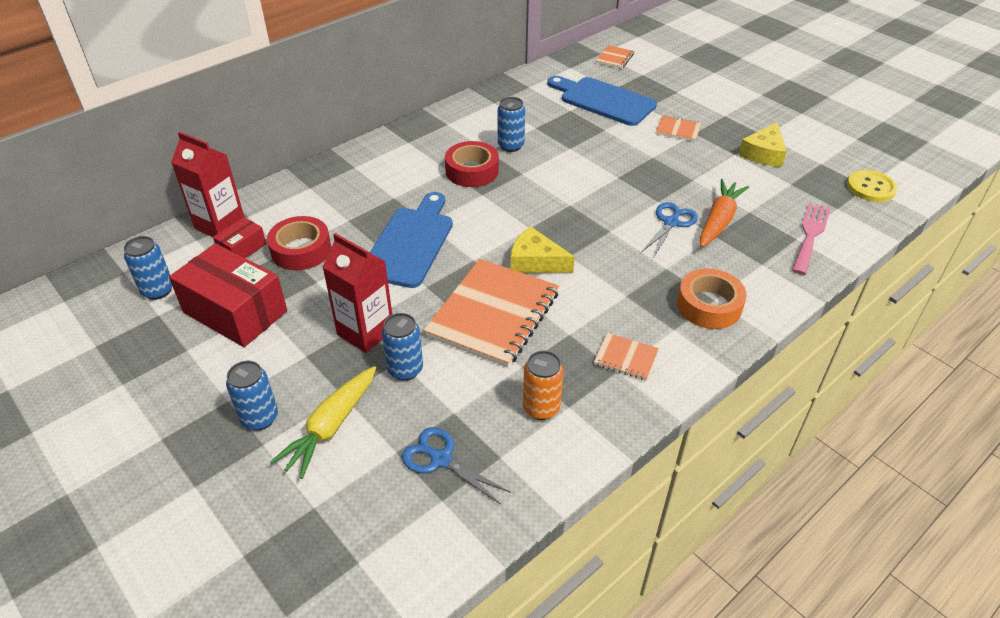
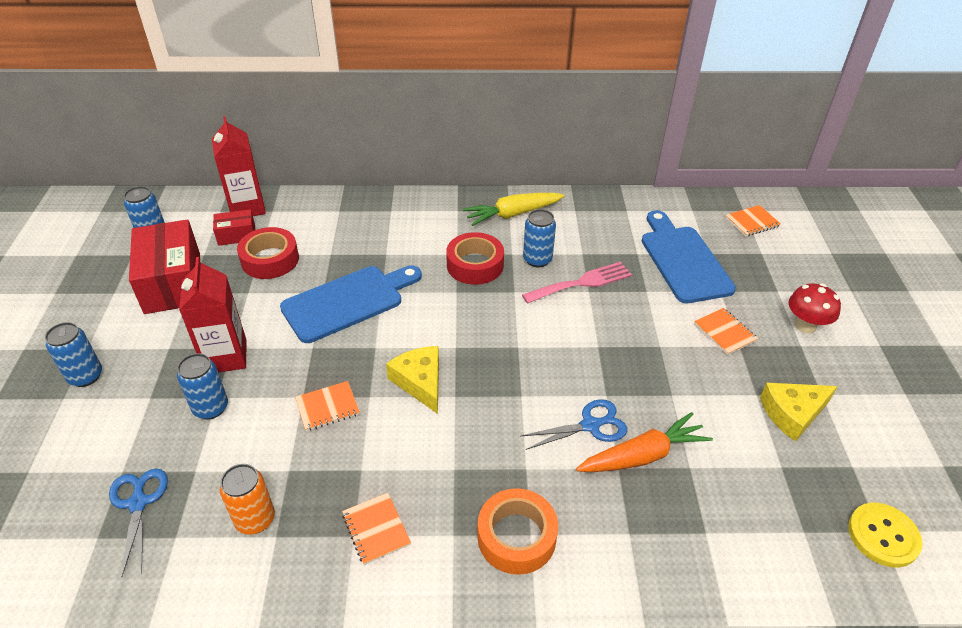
camera: 40 degrees right, 0 degrees up
yellow carrot [270,366,376,479] -> yellow carrot moved to [463,193,565,226]
orange notebook [423,259,559,367] -> orange notebook [295,381,360,431], size x0.44
pink fork [792,202,831,275] -> pink fork moved to [522,262,632,304]
none -> red mushroom [789,283,841,334]

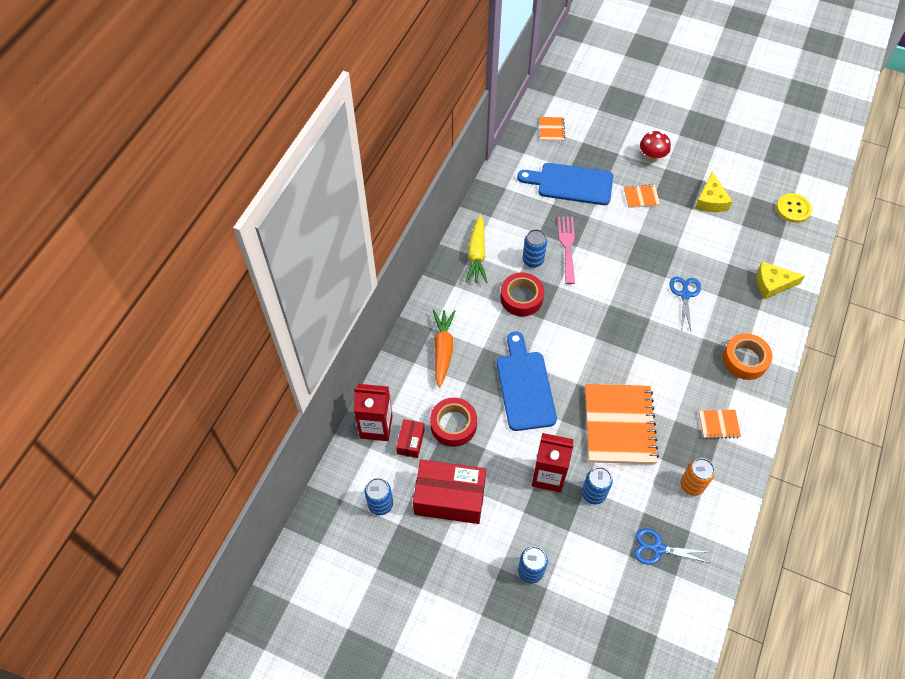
camera: 65 degrees left, 15 degrees up
orange notebook [295,381,360,431] -> orange notebook [585,384,659,464], size x2.25
yellow cheese [386,346,439,414] -> yellow cheese moved to [757,261,805,299]
orange carrot [576,412,713,472] -> orange carrot moved to [433,310,456,387]

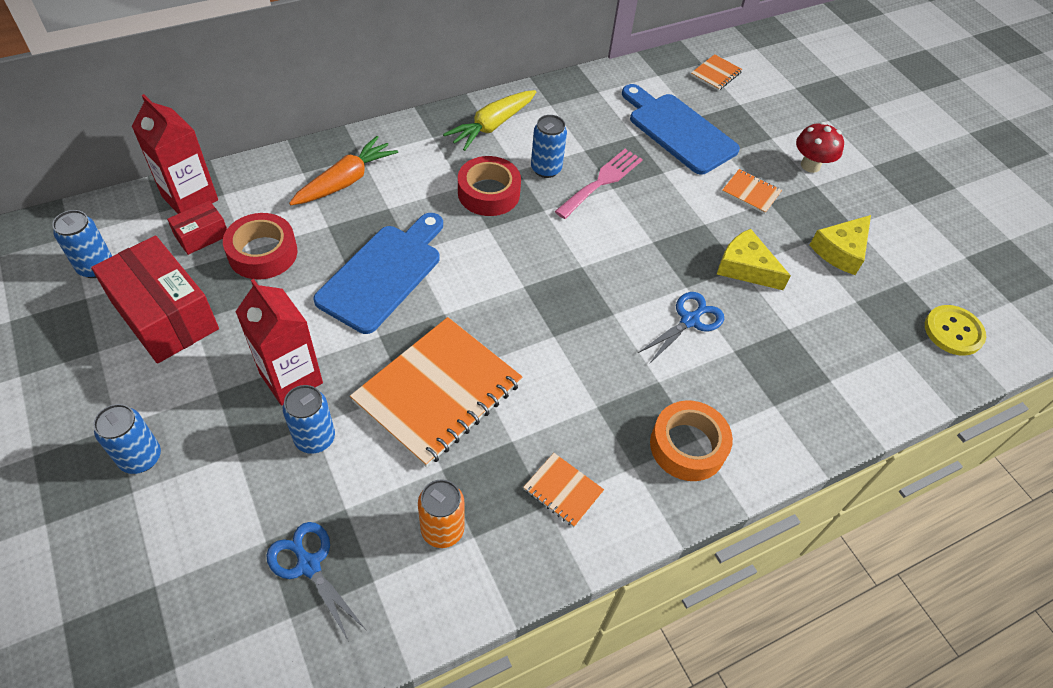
camera: 35 degrees right, 5 degrees down
yellow cheese [757,261,805,299] -> yellow cheese moved to [717,229,791,290]

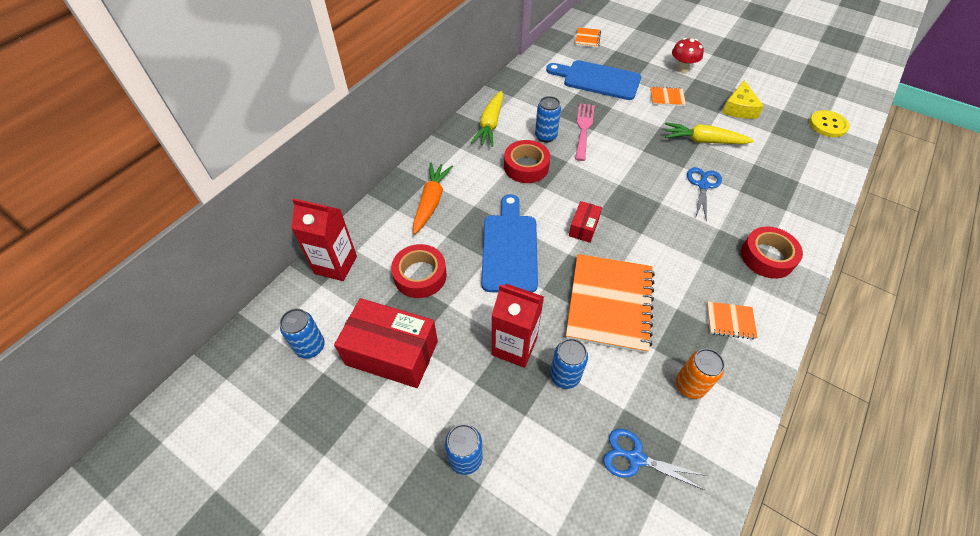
camera: 25 degrees left, 0 degrees up
red box [167,201,227,255] -> red box moved to [569,201,602,243]
orange tape [650,400,733,481] -> red tape [741,226,803,279]
yellow cheese [717,229,791,290] -> yellow carrot [665,122,754,144]

